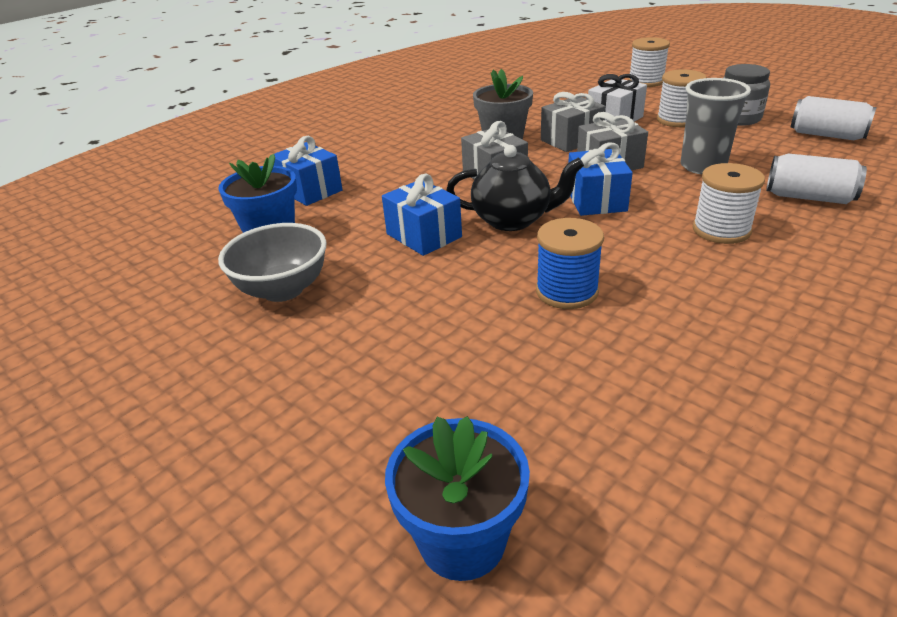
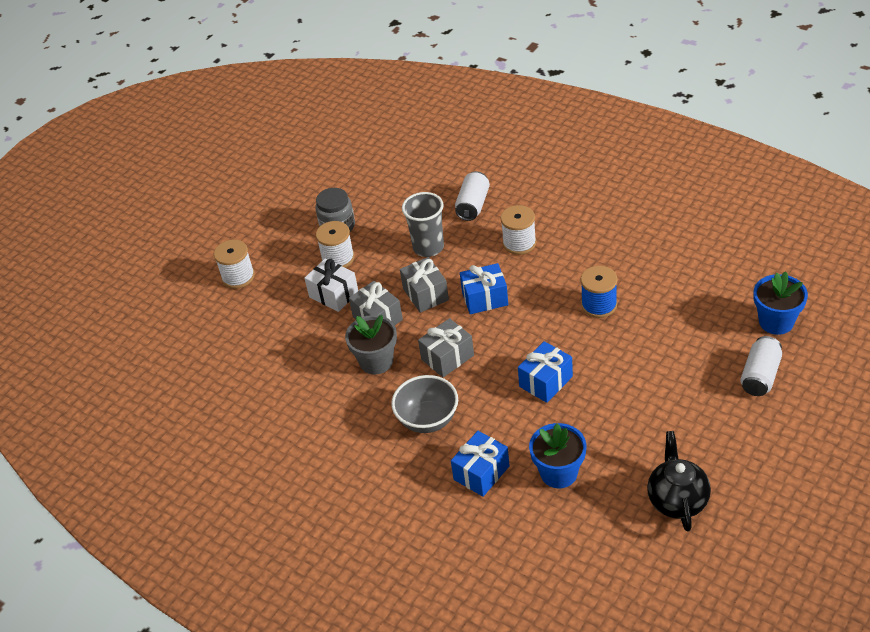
camera: 95 degrees left, 10 degrees up
grey bowl [218,223,327,302] -> grey bowl moved to [391,375,458,433]
black teapot [446,145,584,231] -> black teapot moved to [647,431,711,532]
white can [791,96,877,140] -> white can moved to [740,336,782,396]

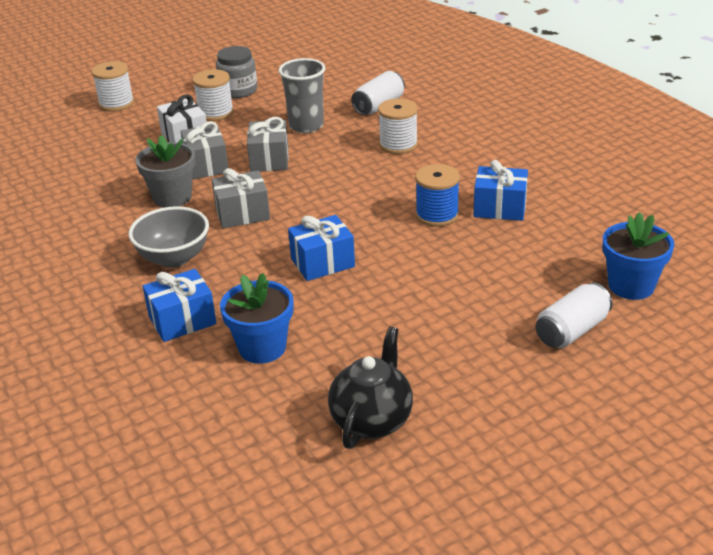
camera: 20 degrees right, 10 degrees down
blue gift [460,263,508,314] -> blue gift moved to [473,160,528,221]

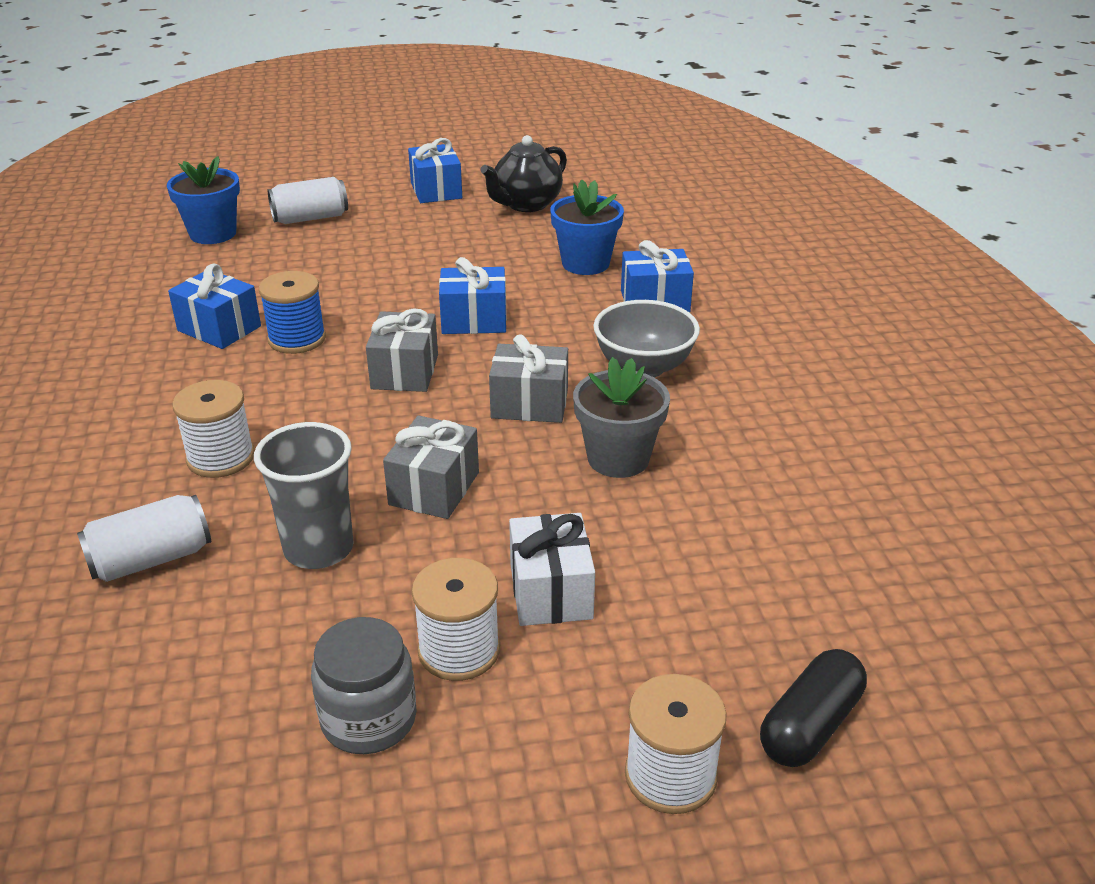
camera: 160 degrees left, 0 degrees up
grey gift [181,121,229,180] -> grey gift moved to [366,308,438,392]
none -> blue gift [408,138,462,203]
none -> black capsule [760,649,867,767]

